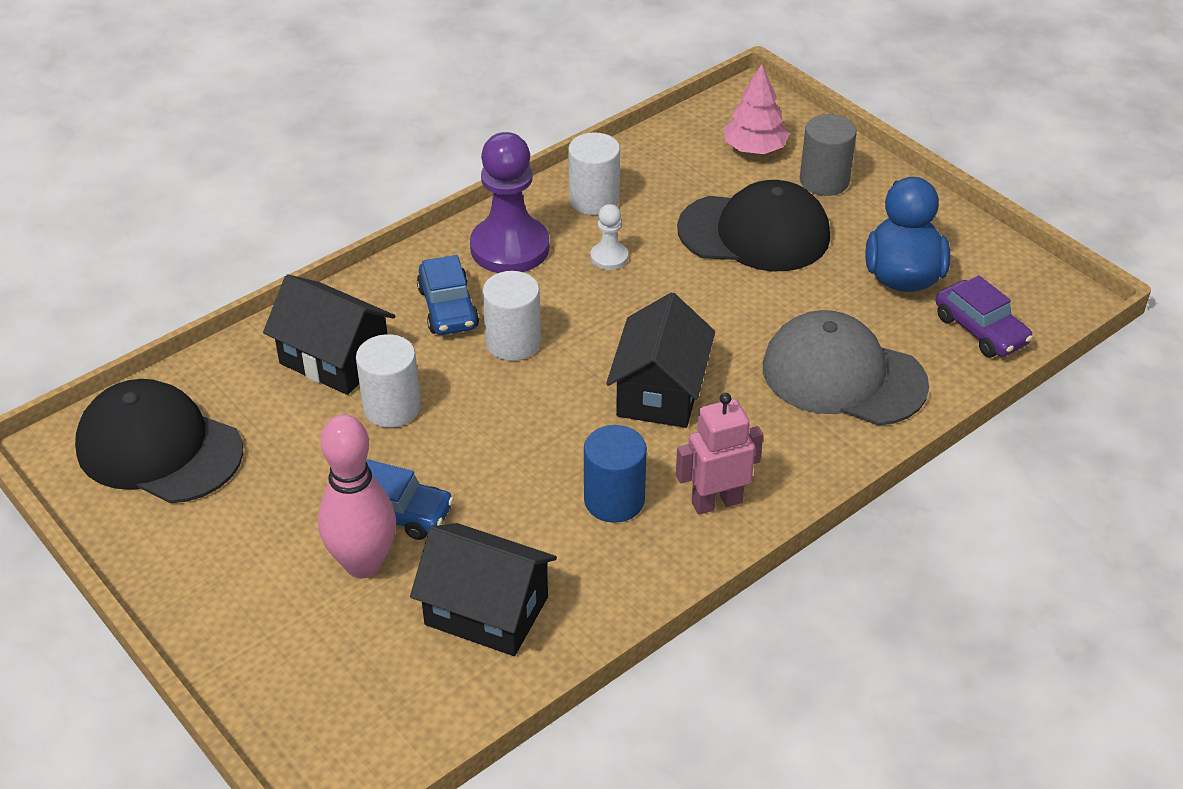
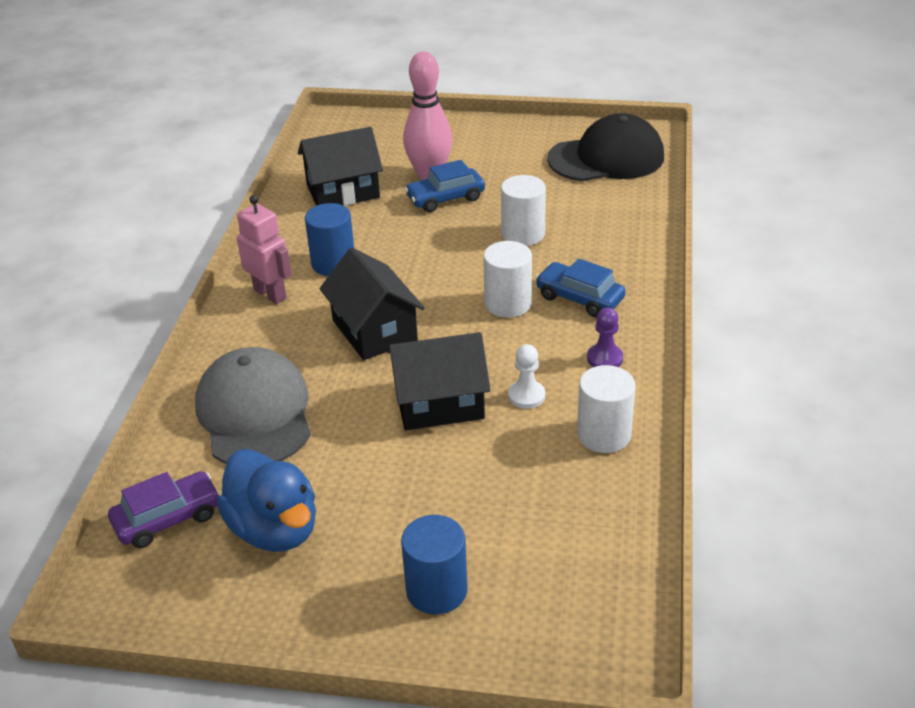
camera: 140 degrees right, 5 degrees down
black house [263,275,395,395] -> black house moved to [387,332,491,430]
purple pawn [470,132,549,273] -> purple pawn [587,308,623,367], size x0.47
pink robot [676,393,763,515] -> pink robot turned 75 degrees counterclockwise [237,195,292,304]
black cap [677,180,830,271] -> none
pink tree [724,64,790,154] -> none
grey cap [763,310,929,426] -> grey cap turned 90 degrees counterclockwise [195,347,311,464]
grey cylinder [800,114,857,196] -> blue cylinder [401,515,468,614]
purple car [936,275,1033,358] -> purple car turned 135 degrees clockwise [108,471,221,548]

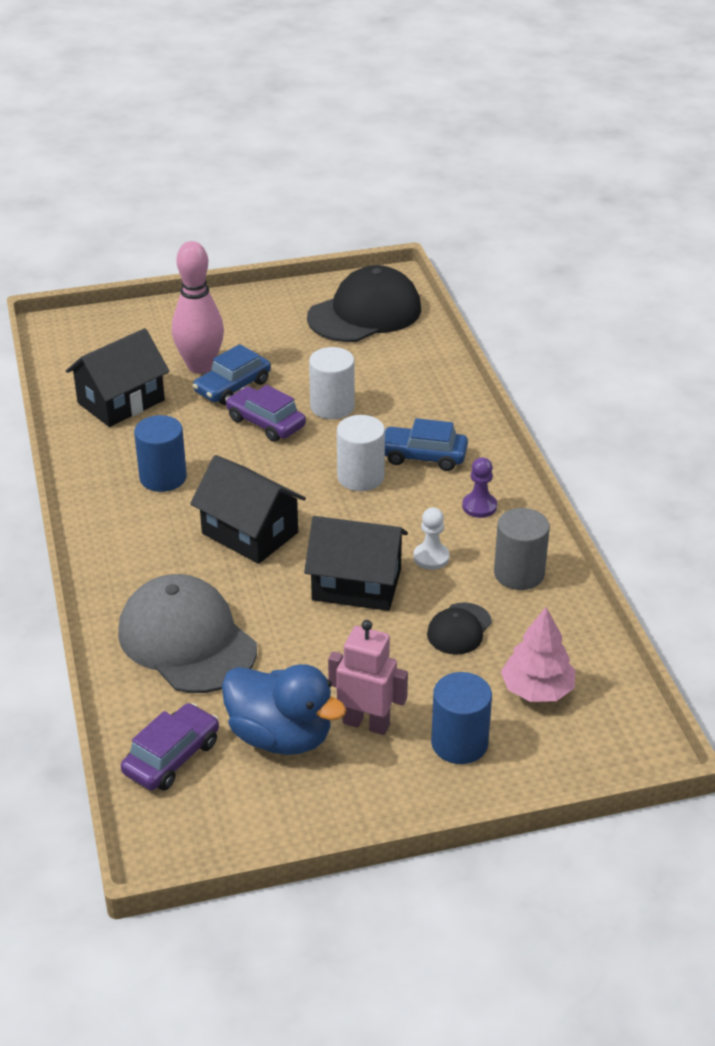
camera: 25 degrees left, 0 degrees up
pink robot [237,195,292,304] -> pink robot moved to [328,620,408,735]
black house [387,332,491,430] -> black house turned 45 degrees clockwise [304,516,408,611]
white cylinder [577,365,636,453] -> grey cylinder [494,508,550,590]
none -> purple car [226,385,306,442]
none -> black cap [427,602,492,655]
none -> pink tree [501,607,575,702]

